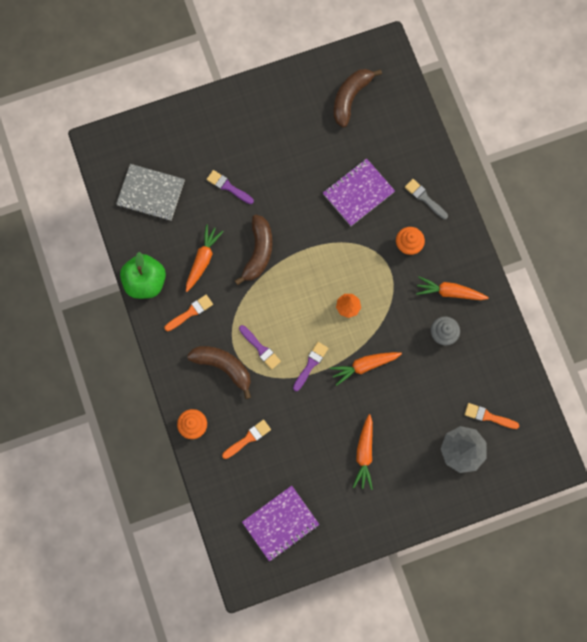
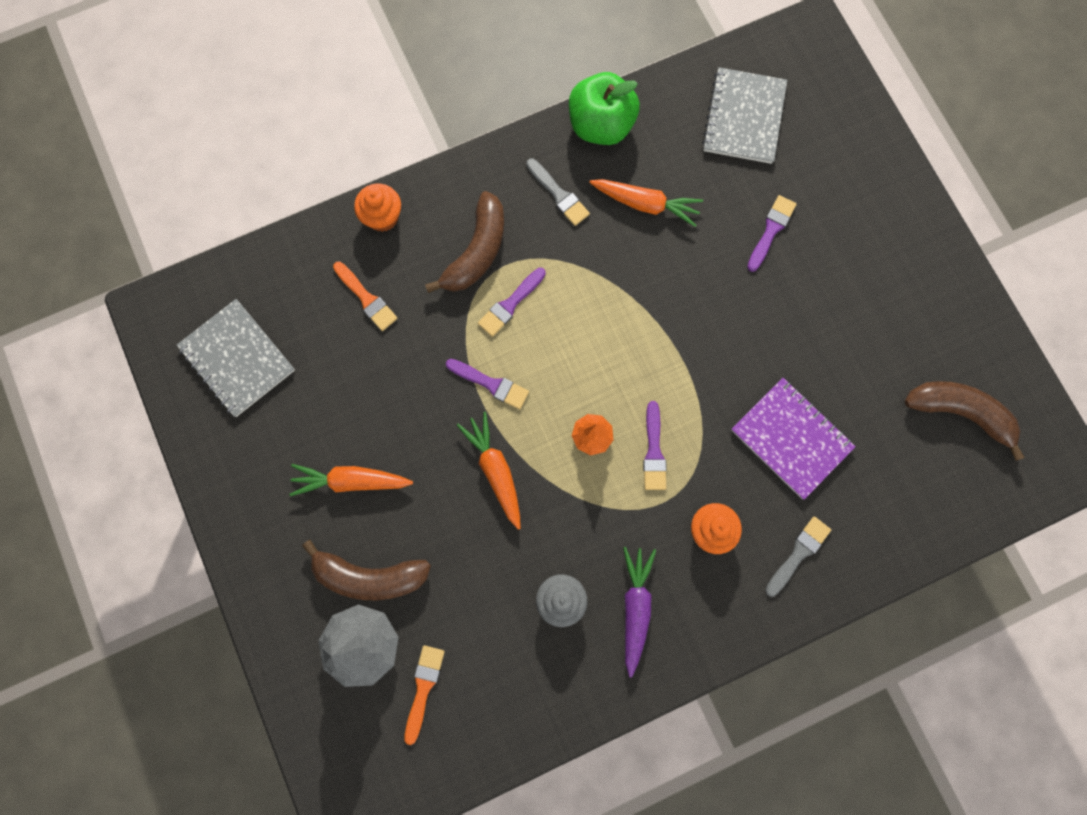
camera: 85 degrees right, 0 degrees up
orange brush [164,295,213,331] -> grey brush [526,158,590,226]
brown banana [235,215,272,285] -> brown banana moved to [302,540,431,600]
purple notebook [242,486,320,562] -> grey notebook [177,299,295,417]
orange carrot [416,277,489,300] -> purple carrot [623,547,656,677]
none -> purple brush [643,401,667,490]

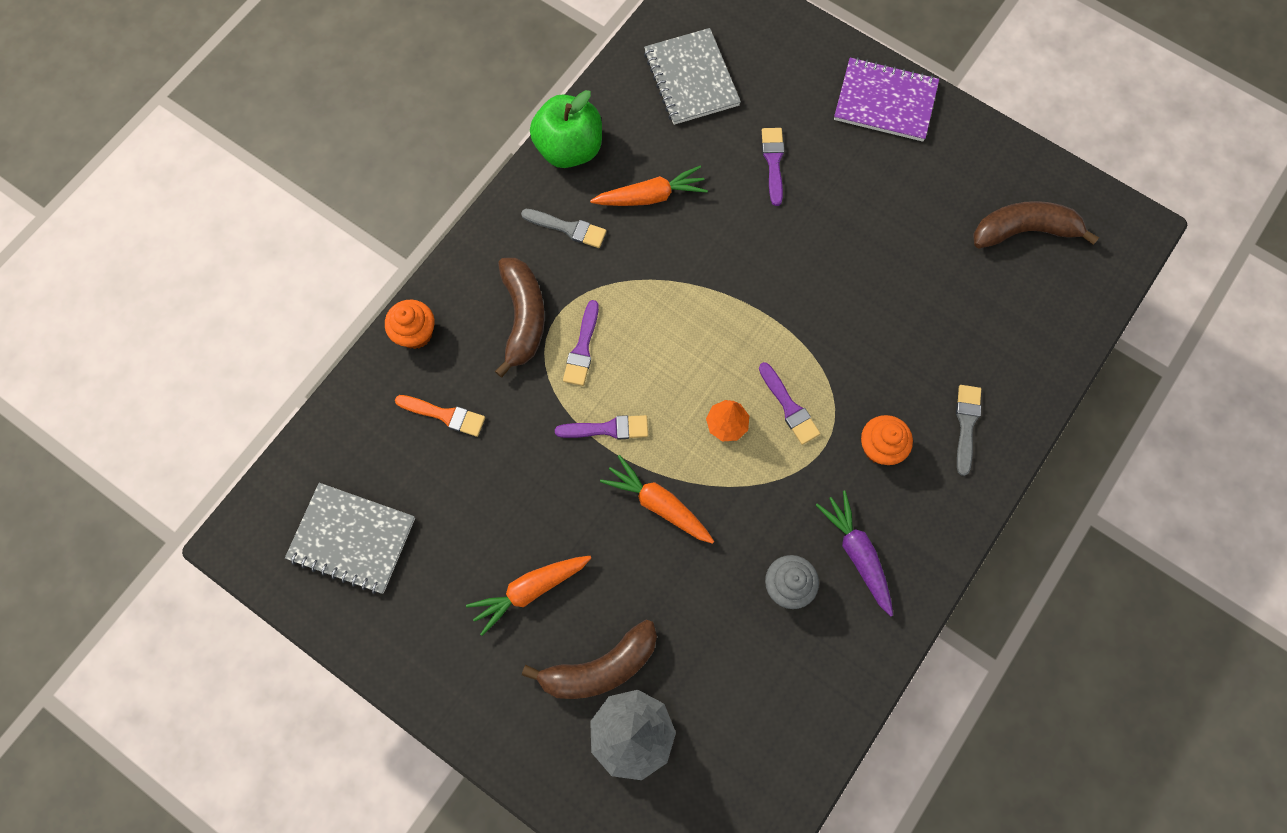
camera: 30 degrees left, 5 degrees down
orange brush [404,645,445,745] -> none
purple notebook [731,378,856,500] -> purple notebook moved to [834,57,939,142]

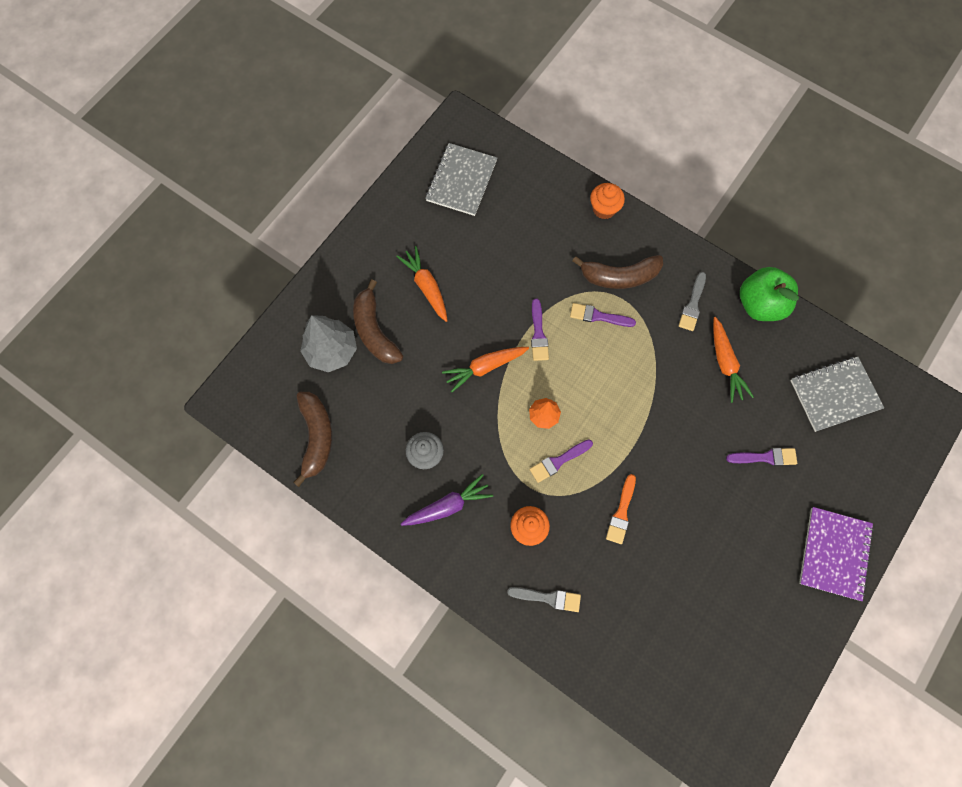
camera: 90 degrees right, 0 degrees up
orange brush [395,395,485,437] -> orange brush moved to [606,474,636,544]
orange carrot [600,455,714,544] -> orange carrot turned 150 degrees counterclockwise [442,347,529,392]
brown banana [973,201,1099,249] -> brown banana moved to [293,392,332,487]

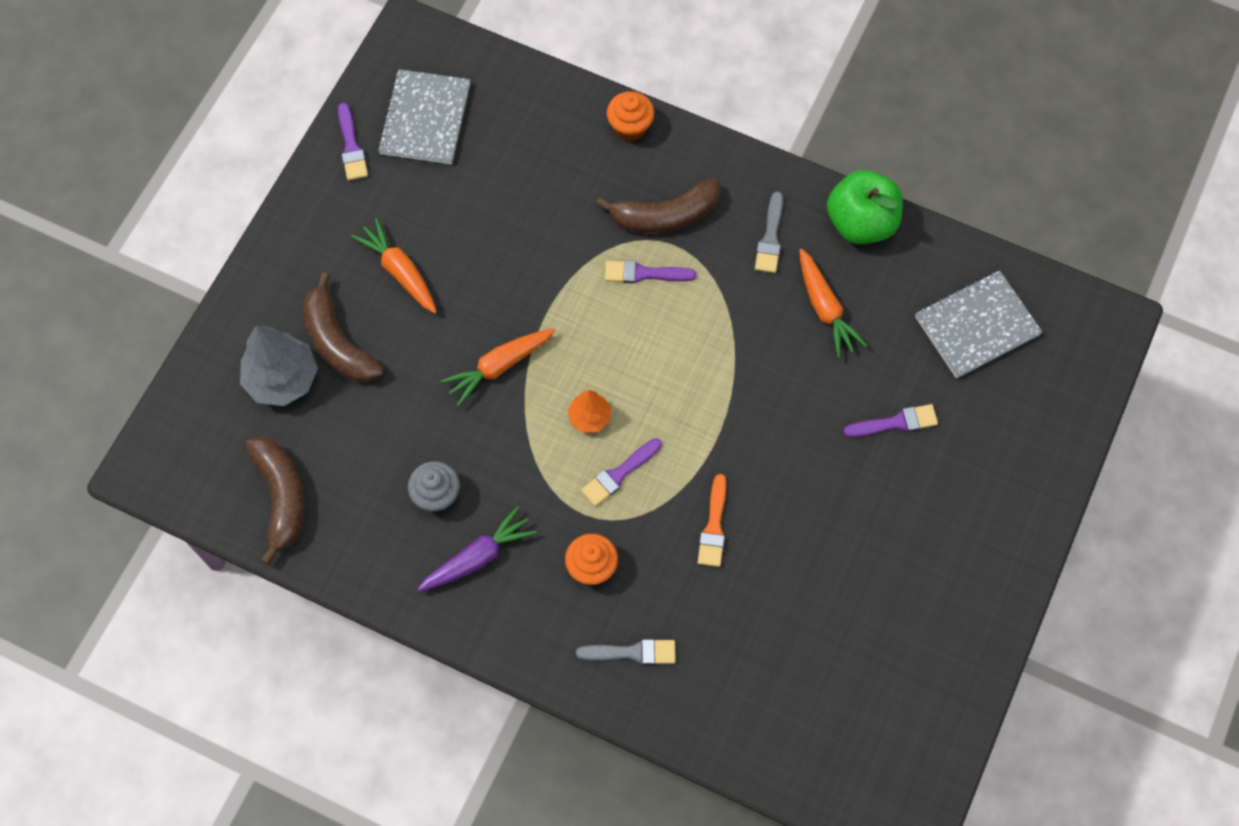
camera: 10 degrees left, 5 degrees down
purple brush [531,299,549,361] -> purple brush moved to [338,103,368,180]
purple notebook [799,507,874,601] -> none

